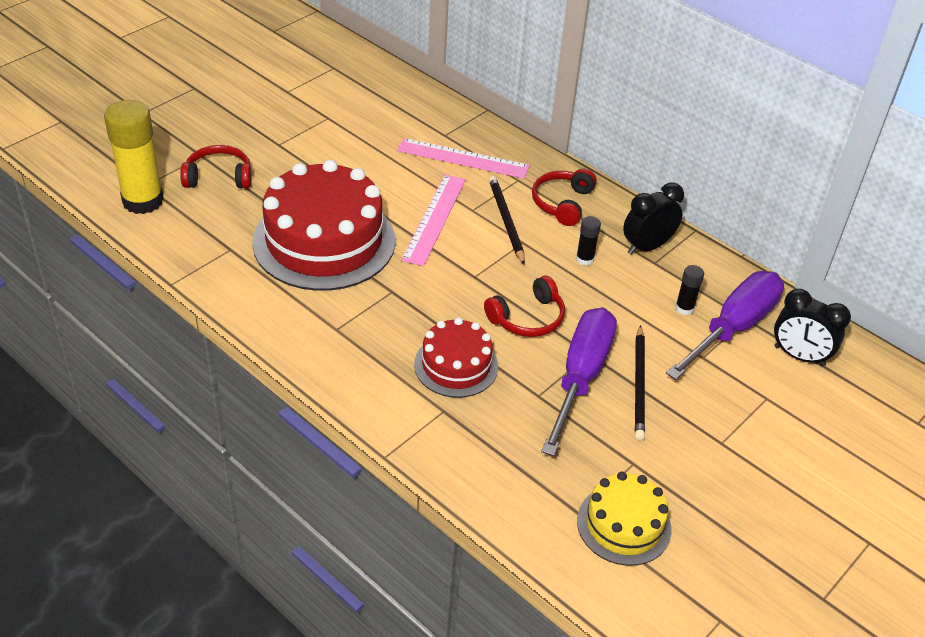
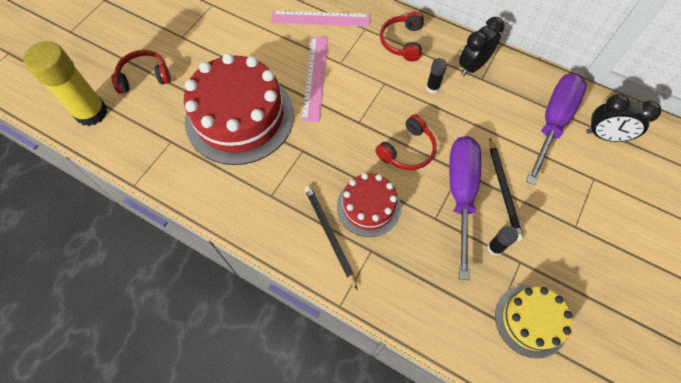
camera: 10 degrees left, 20 degrees up
black pencil [489,176,525,265] -> black pencil moved to [304,186,358,290]
black glue stick [675,265,704,315] -> black glue stick moved to [487,226,518,256]

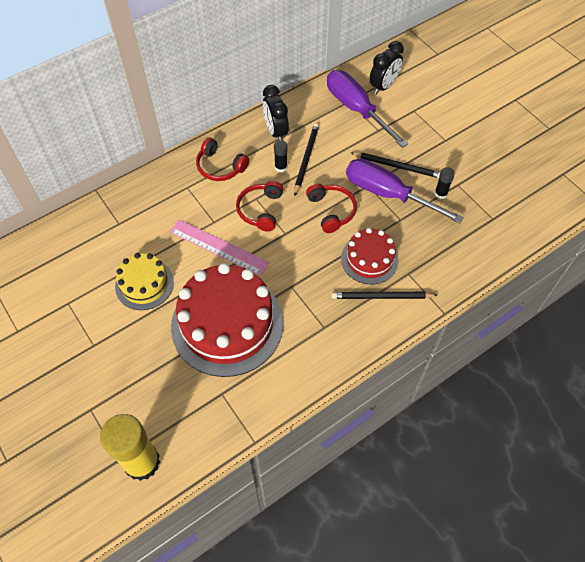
camera: 65 degrees left, 5 degrees down
red headphones [111,50,171,94] -> red headphones moved to [236,181,283,232]
pink ruler [271,11,370,27] -> none
yellow cake [495,285,572,359] -> yellow cake moved to [115,253,174,310]
none -> black pencil [294,123,319,195]

